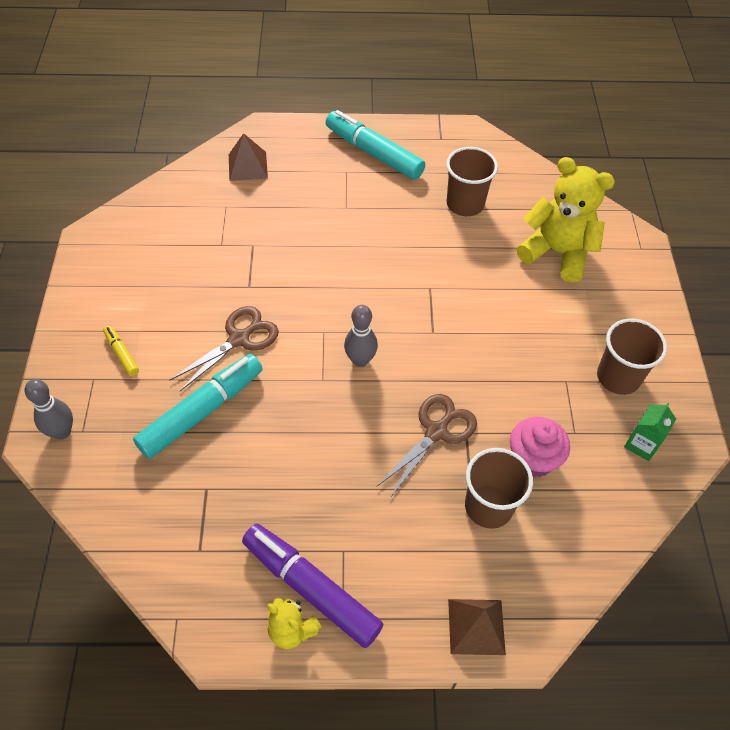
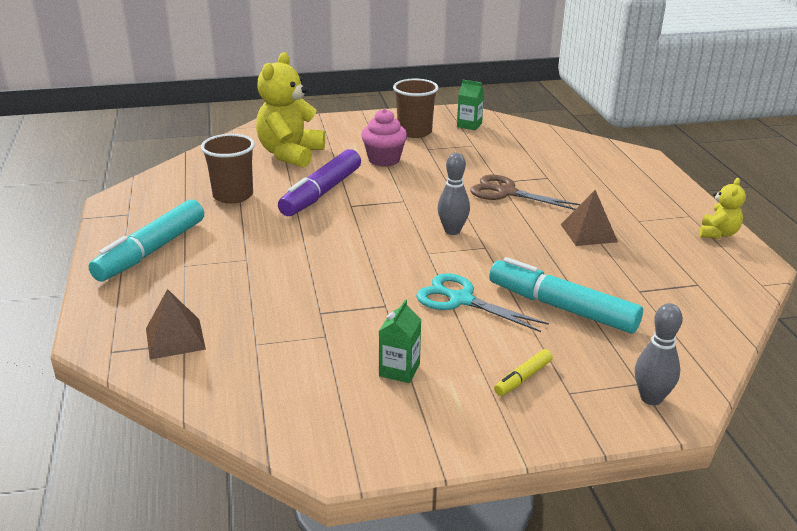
camera: 100 degrees left, 25 degrees down
brown scissors [169,306,279,391] -> turquoise scissors [416,273,549,332]
purple marker [242,524,383,648] -> purple marker moved to [278,149,361,216]
brown pyramid [448,599,506,655] -> brown pyramid moved to [560,190,618,246]
brown cup [465,448,533,529] -> none
pink cupcake [510,417,570,478] -> pink cupcake moved to [361,109,407,167]
none -> green carton [379,299,421,383]

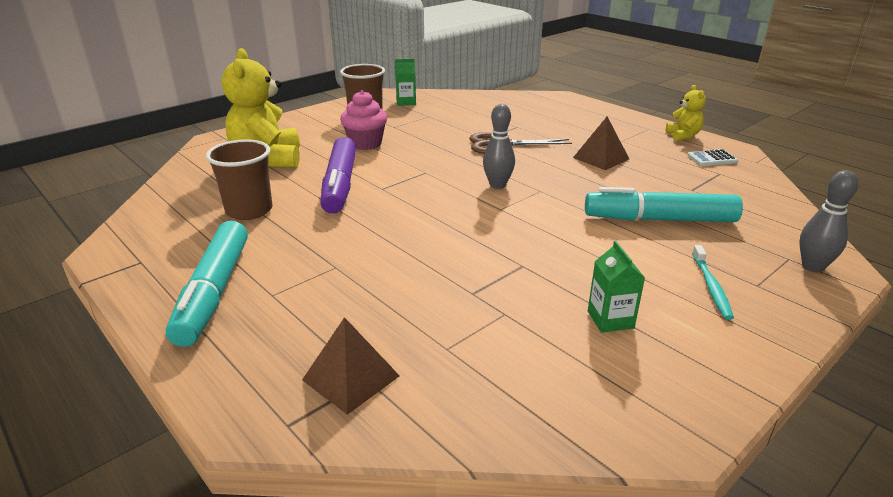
camera: 30 degrees left, 0 degrees up
turquoise scissors [416,273,549,332] -> none
yellow marker [494,349,553,396] -> turquoise toothbrush [692,245,734,320]
none -> white calculator [687,149,738,166]

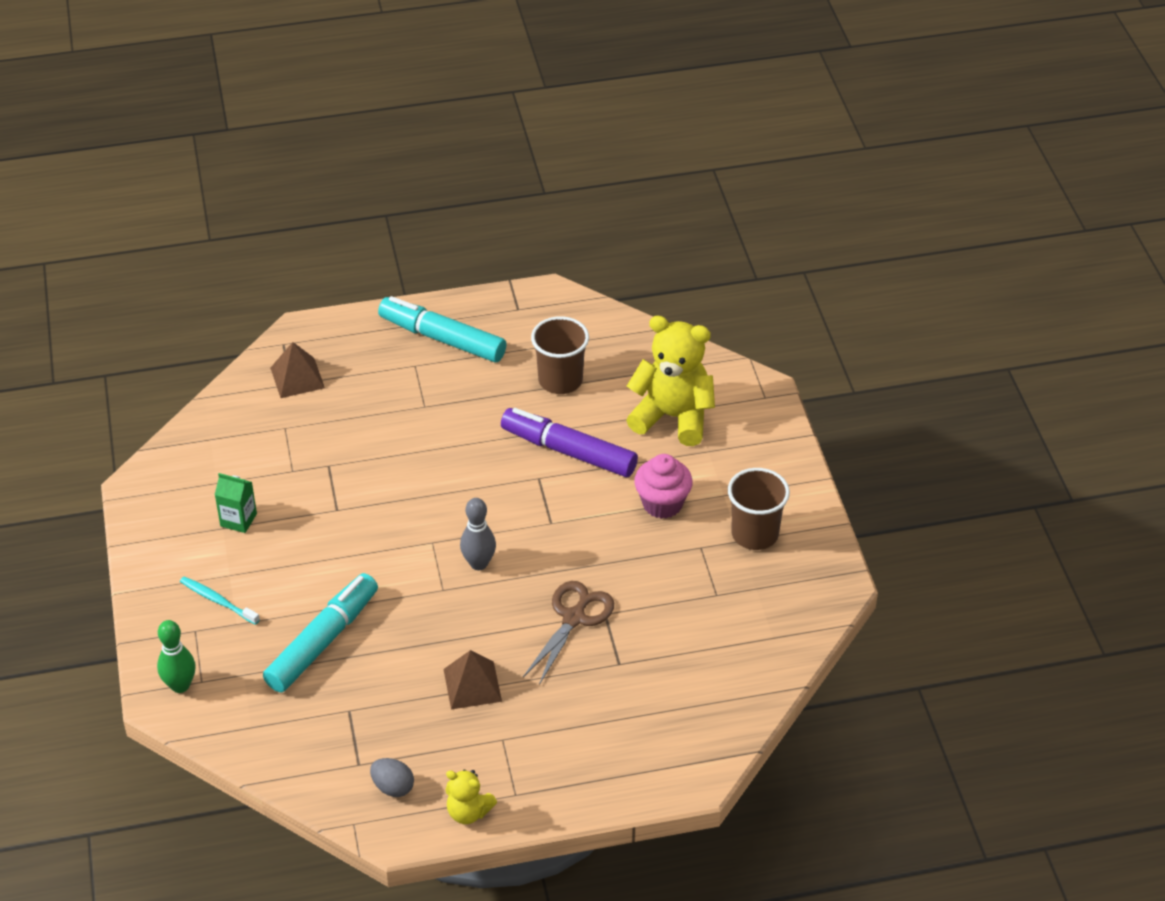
camera: 120 degrees right, 15 degrees up
green carton [395,59,416,106] -> none
white calculator [687,149,738,166] -> grey egg [370,758,414,797]
grey bowling pin [799,170,858,272] -> green bowling pin [157,620,196,693]

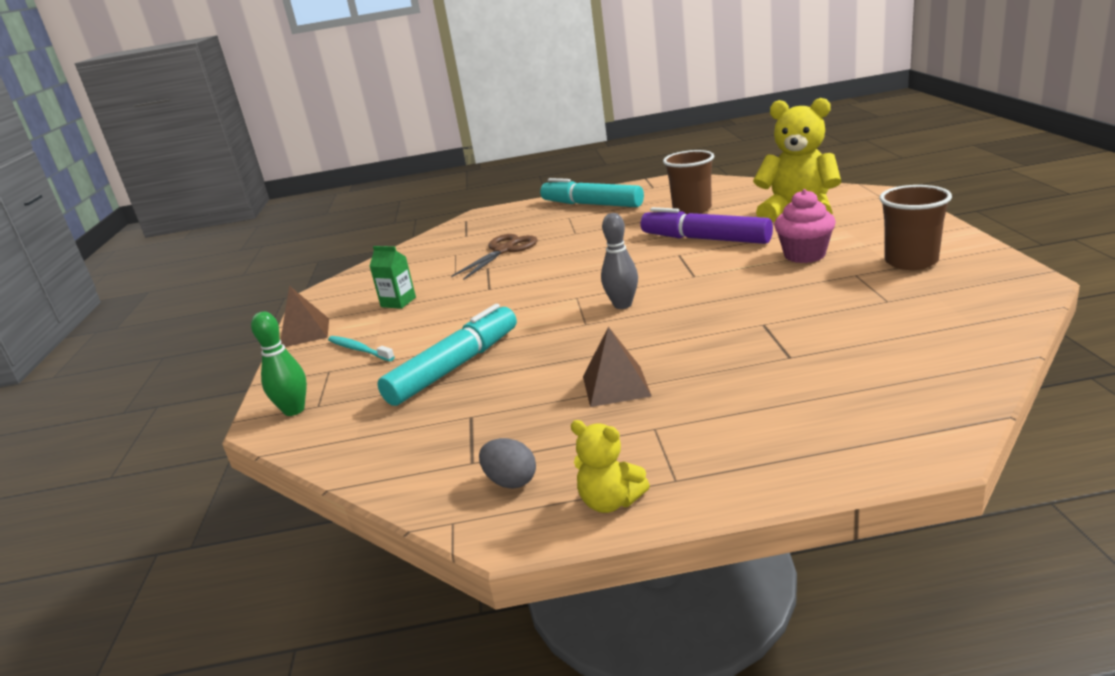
camera: 10 degrees right, 20 degrees down
brown pyramid [270,342,325,398] -> brown pyramid moved to [281,286,329,347]
brown scissors [523,581,614,685] -> brown scissors moved to [451,234,538,280]

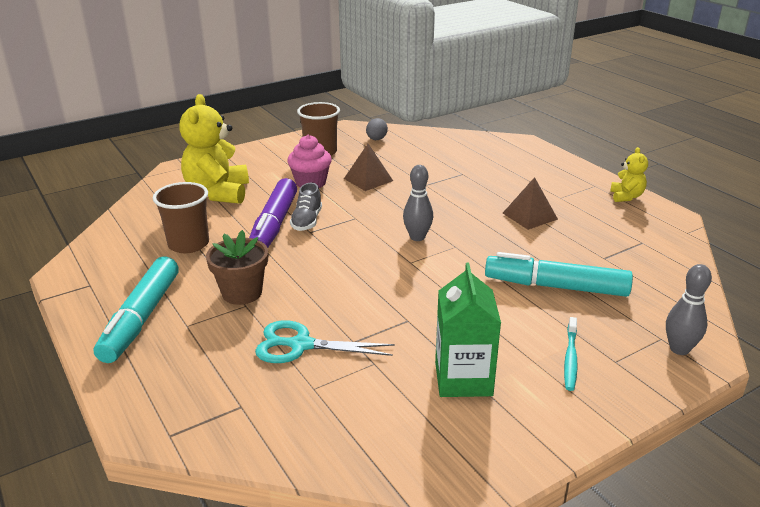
camera: 120 degrees left, 5 degrees up
green bowling pin [251,311,307,416] -> grey bowling pin [666,264,712,355]
brown pyramid [281,286,329,347] -> brown pyramid moved to [344,144,393,191]
green carton [370,246,416,309] -> green carton [435,263,501,397], size x1.68
brown scissors [451,234,538,280] -> turquoise scissors [255,320,395,363]
grey egg [479,438,536,489] -> grey egg moved to [366,118,388,140]
none -> brown flower pot [206,230,268,305]
none -> grey shoe [290,183,322,231]

